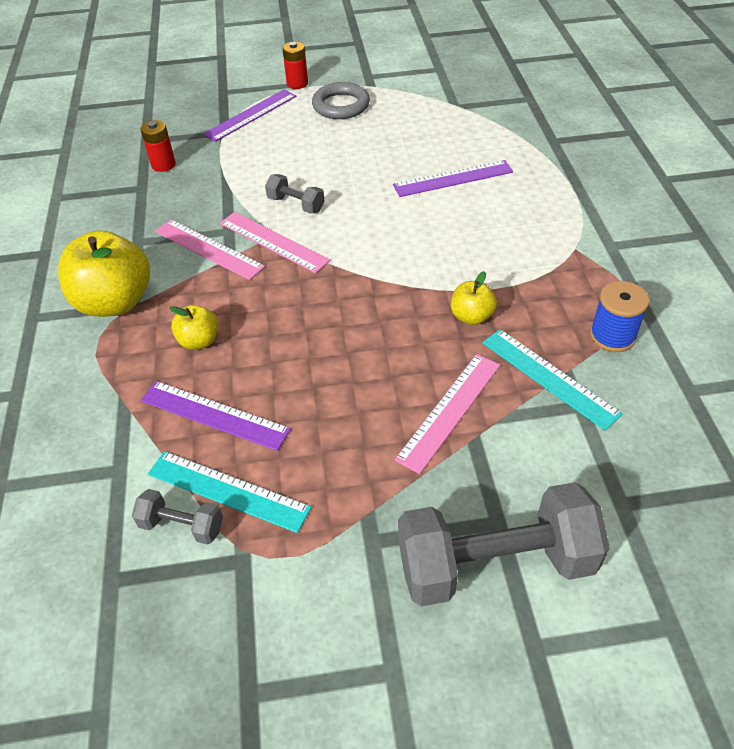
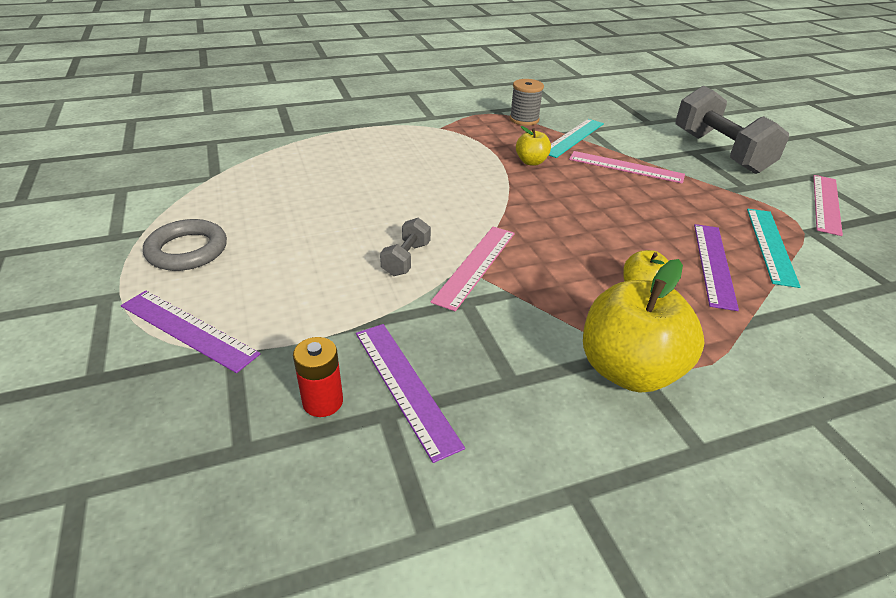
camera: 105 degrees left, 10 degrees down
grey dumbbell [132,489,223,545] -> none
pink ruler [155,219,265,280] -> pink ruler moved to [813,175,843,236]
red battery [282,42,308,89] -> none
purple ruler [393,160,513,197] -> purple ruler moved to [356,324,465,463]
blue spool [590,281,650,352] -> grey spool [510,79,544,126]

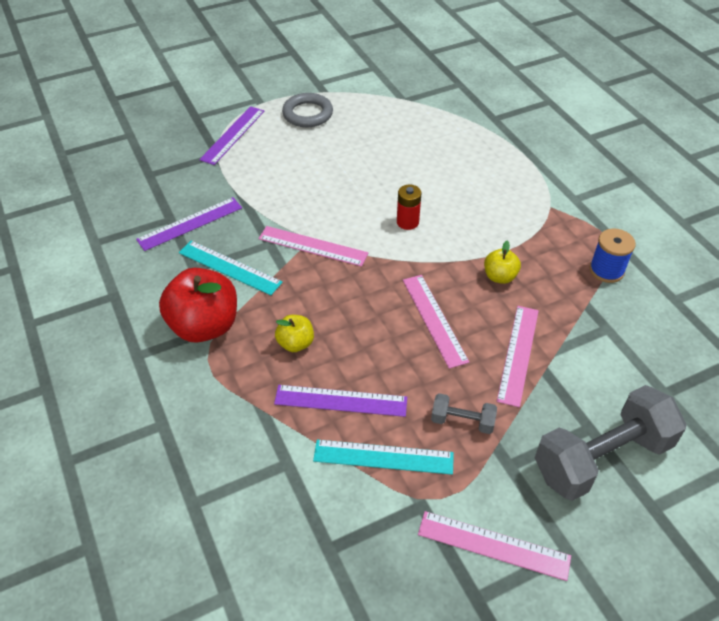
camera: 85 degrees right, 10 degrees up
red battery [293,337,343,417] -> red battery moved to [397,184,421,230]
grey dumbbell [380,218,431,276] -> grey dumbbell moved to [431,393,497,434]
grey spool [510,79,544,126] -> blue spool [589,229,636,283]
turquoise ruler [548,119,604,158] -> turquoise ruler moved to [179,241,283,295]
yellow apple [583,259,705,393] -> red apple [159,268,237,343]
none -> pink ruler [403,275,469,369]

